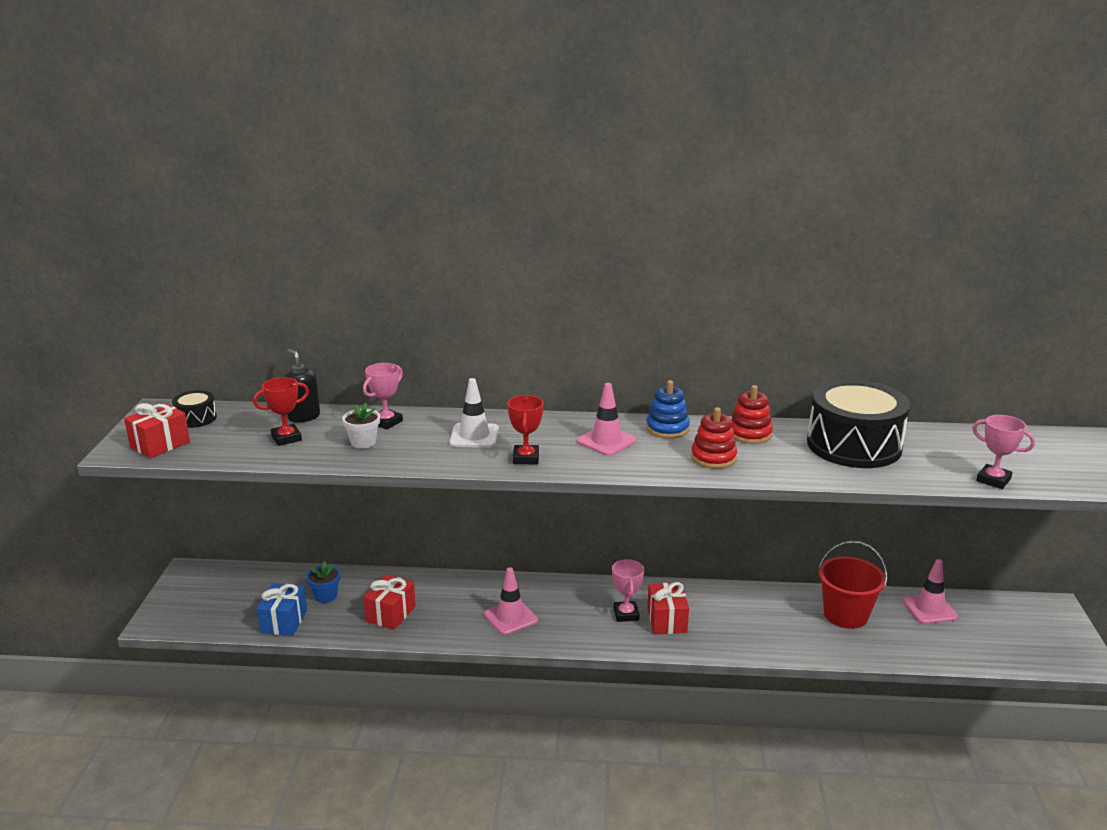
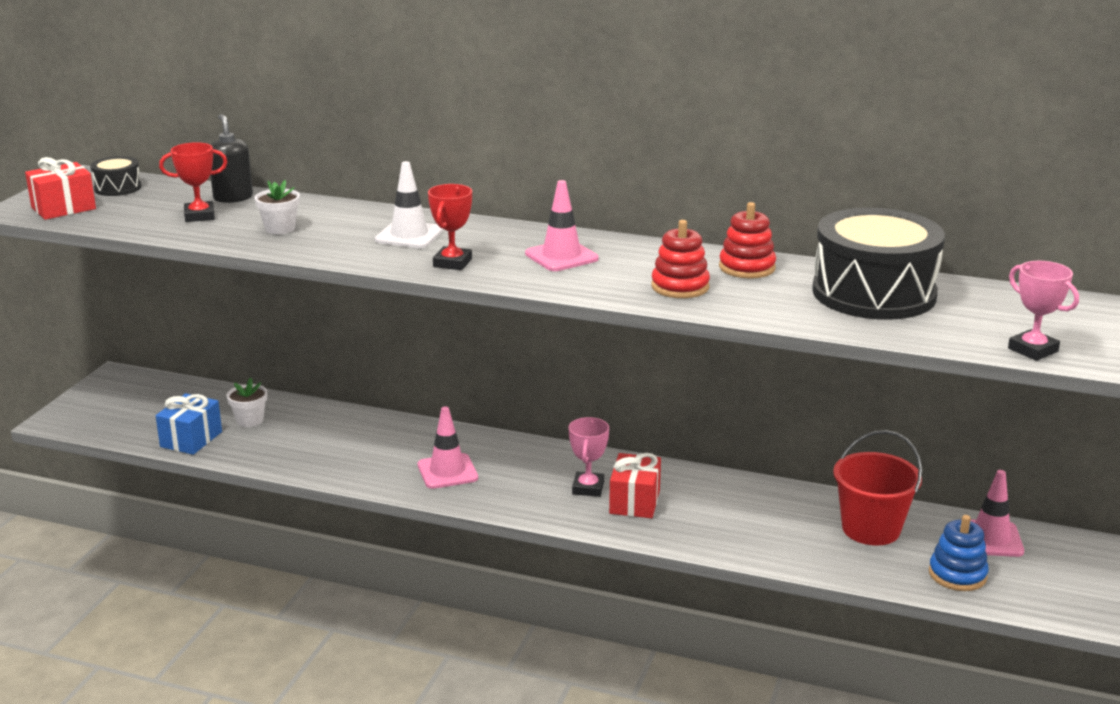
camera: 15 degrees right, 0 degrees up
blue flower pot [306,561,340,603] -> white flower pot [227,378,267,427]
pink trophy [363,363,403,430] -> none
red gift [363,574,416,630] -> none
blue stacking toy [646,380,690,439] -> blue stacking toy moved to [929,515,989,591]

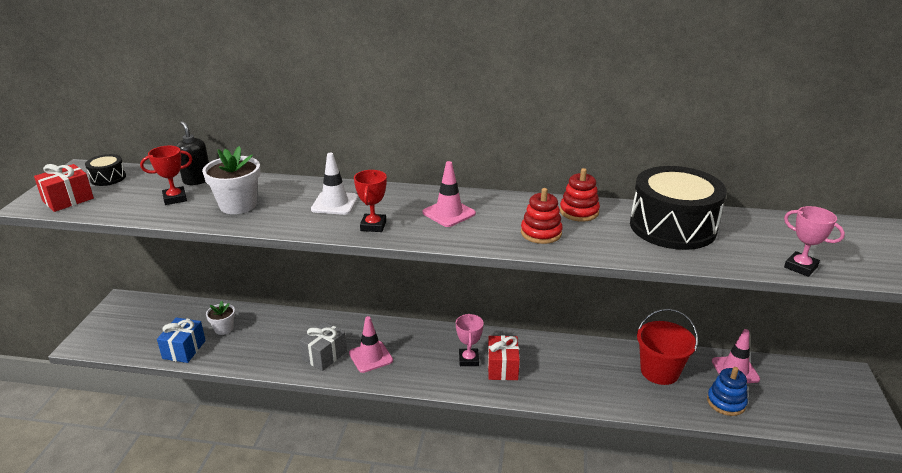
camera: 10 degrees left, 5 degrees up
white flower pot [254,180,300,234] -> white flower pot [202,146,260,214], size x1.67
none -> grey gift [299,322,347,371]

